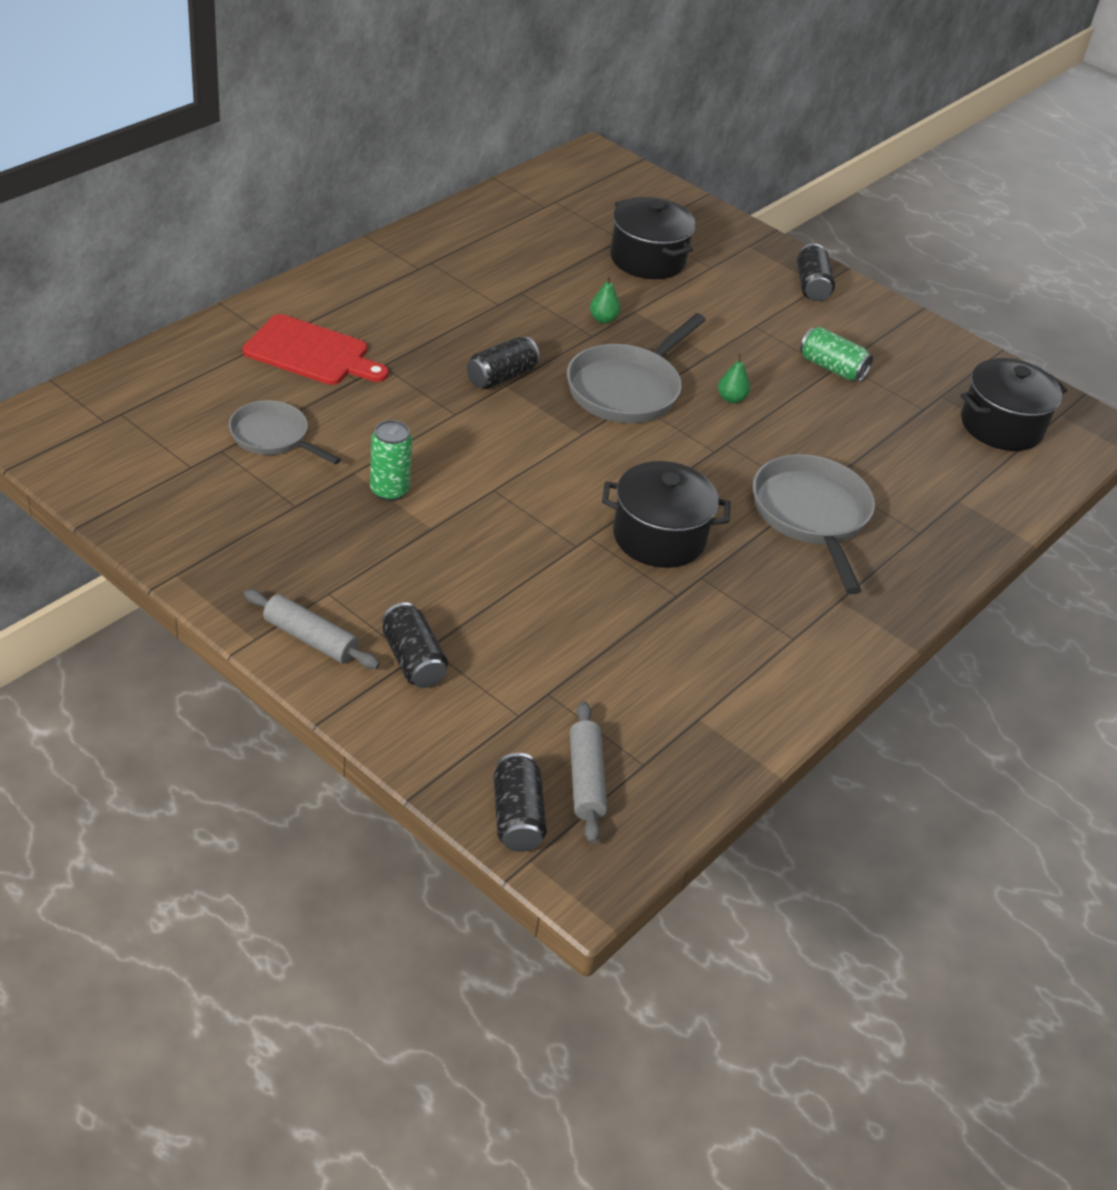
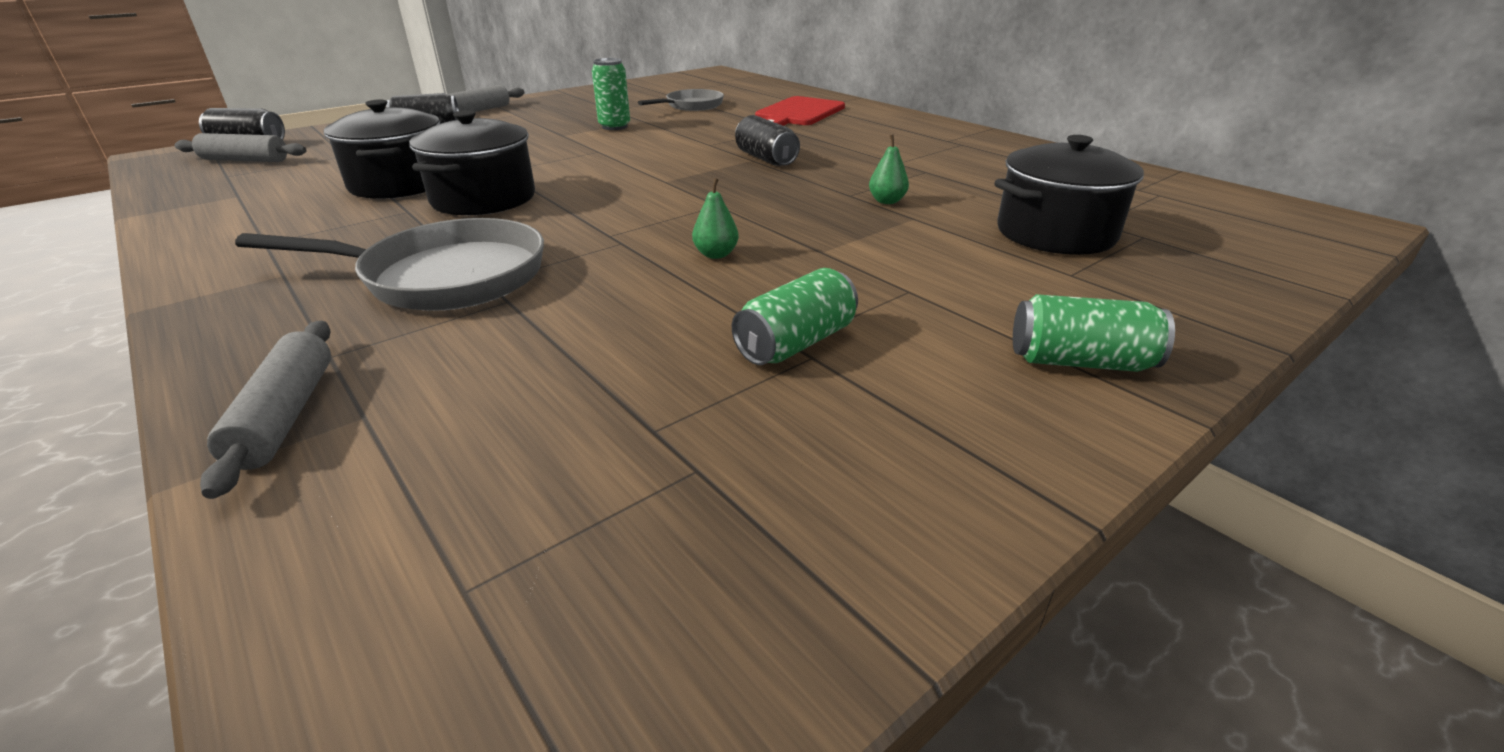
camera: 105 degrees right, 10 degrees down
grey pan [567,313,706,423] -> none
black can [797,244,835,301] -> green can [1013,294,1175,372]
black pot [961,358,1067,451] -> black pot moved to [323,99,440,199]
none -> grey rolling pin [200,321,331,499]

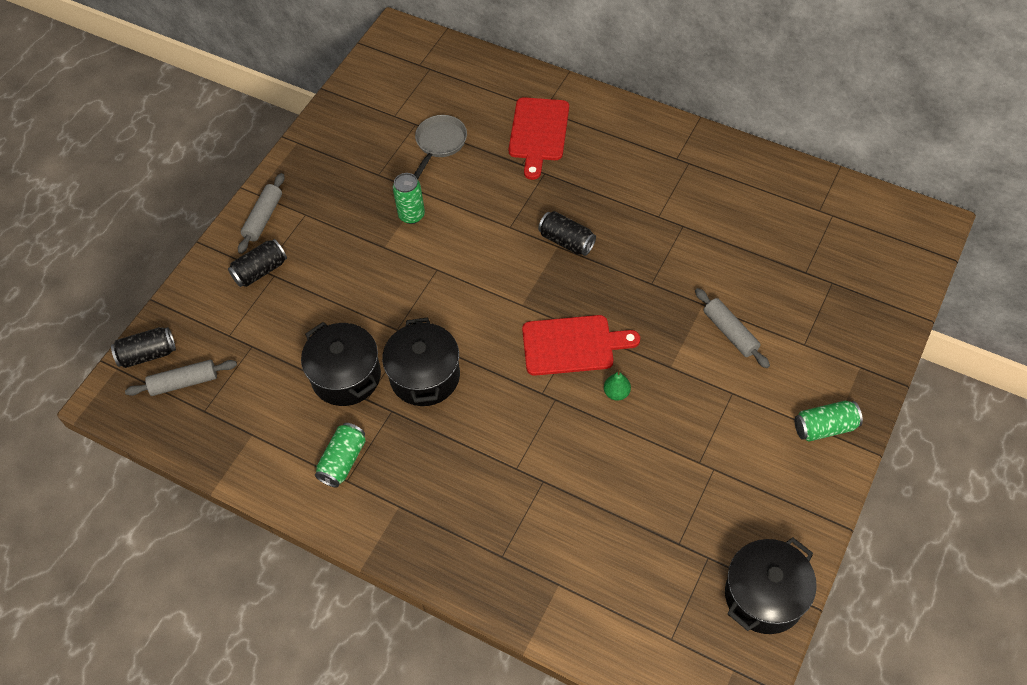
camera: 20 degrees left, 25 degrees up
grey rolling pin [200,321,331,499] -> grey rolling pin moved to [695,288,770,368]
grey pan [235,218,544,311] -> none
green can [732,268,858,365] -> green can moved to [315,423,366,488]
green pear [869,135,909,204] -> none
black pot [994,135,1144,255] -> black pot moved to [725,537,817,634]
none -> red cutting board [522,315,640,376]

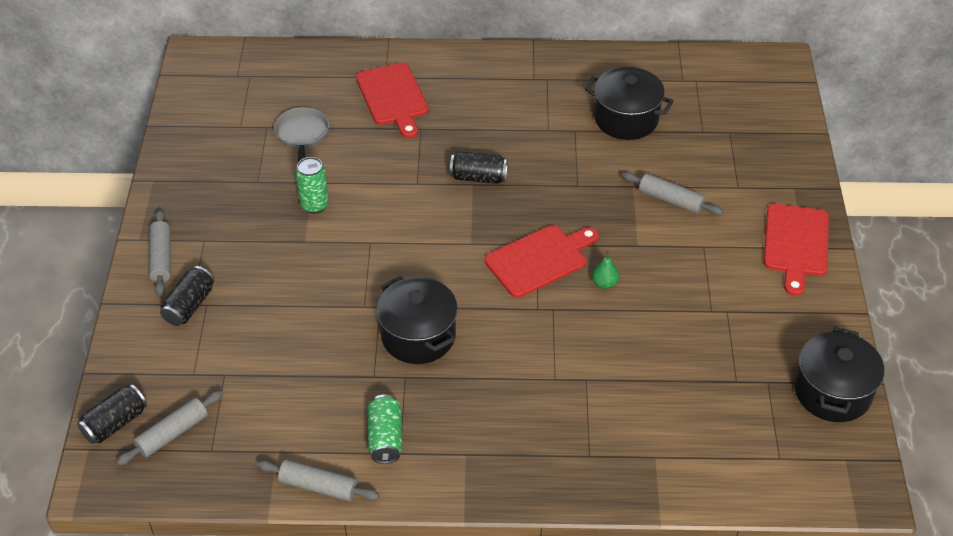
camera: 30 degrees left, 10 degrees down
black pot [301,322,381,406] -> black pot moved to [585,67,673,140]
green can [795,401,863,442] -> red cutting board [764,204,829,296]
none -> grey rolling pin [257,460,379,501]

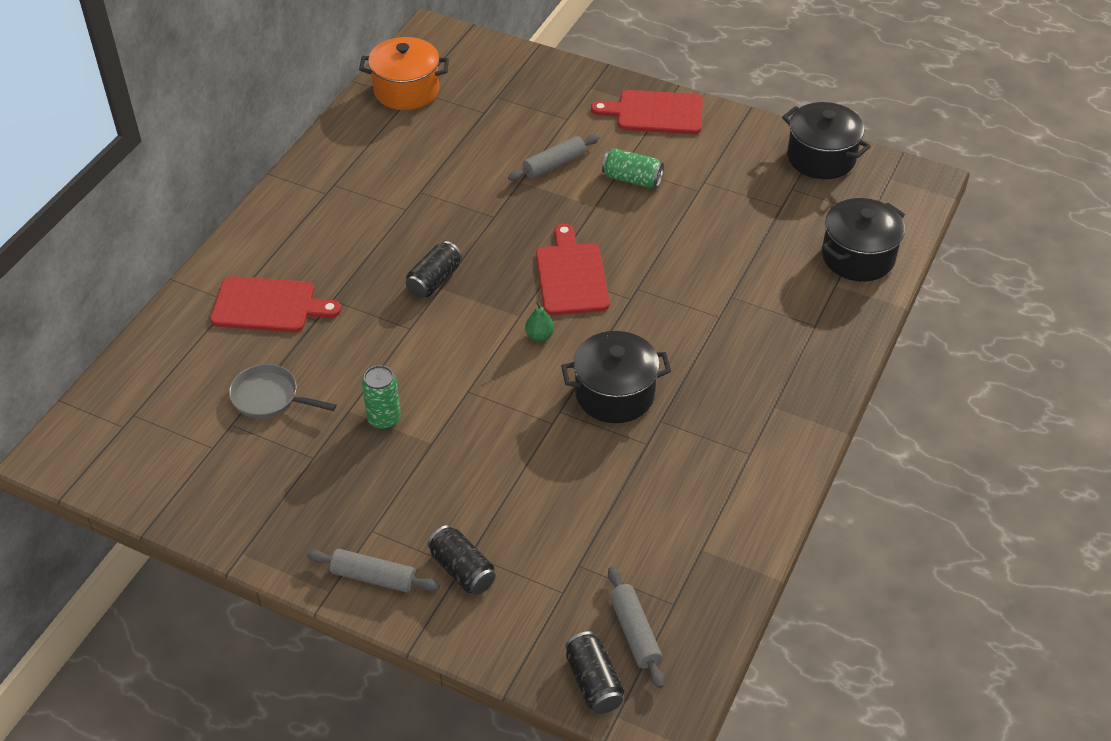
camera: 65 degrees left, 0 degrees up
grey rolling pin [257,460,379,501] -> none
green can [367,395,402,464] -> green can moved to [602,148,664,188]
black pot [585,67,673,140] -> black pot moved to [822,198,905,281]
green pear [592,251,619,289] -> green pear moved to [525,301,554,341]
red cutting board [764,204,829,296] -> red cutting board turned 150 degrees clockwise [591,90,703,134]
none -> orange pot [359,37,449,110]

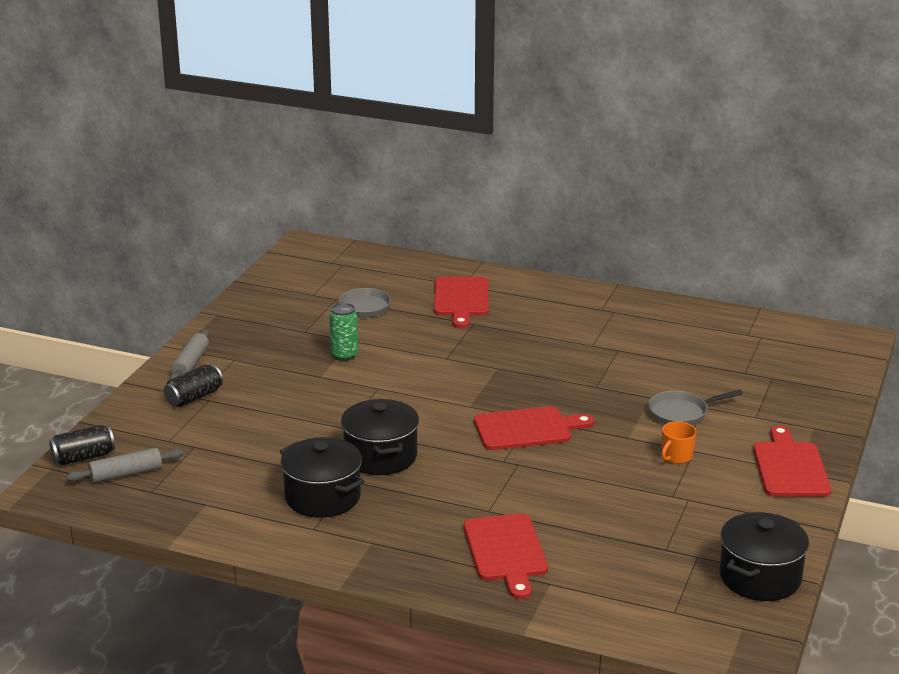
camera: 85 degrees right, 20 degrees down
orange pot [359,37,449,110] -> none
black can [405,241,462,298] -> none
grey rolling pin [508,134,600,181] -> grey pan [648,390,743,425]
green pear [525,301,554,341] -> none
green can [602,148,664,188] -> orange mug [661,421,696,464]
black pot [822,198,905,281] -> black pot moved to [280,437,365,518]
none -> red cutting board [464,514,548,599]

